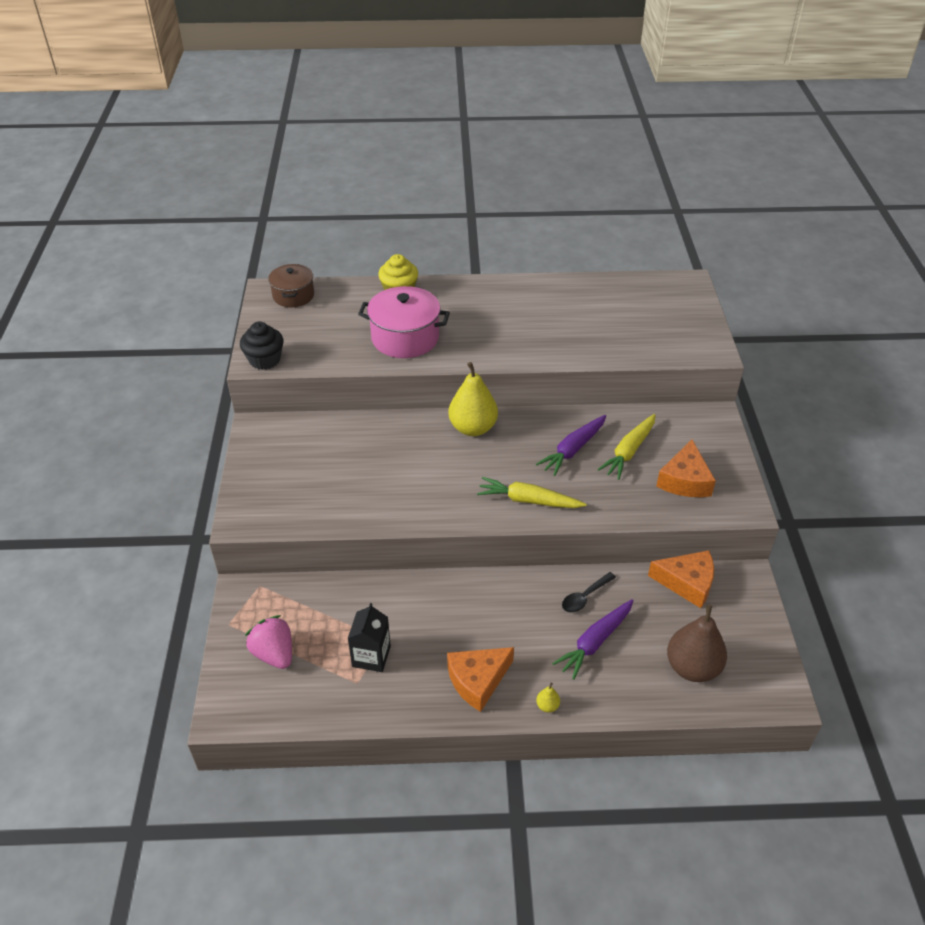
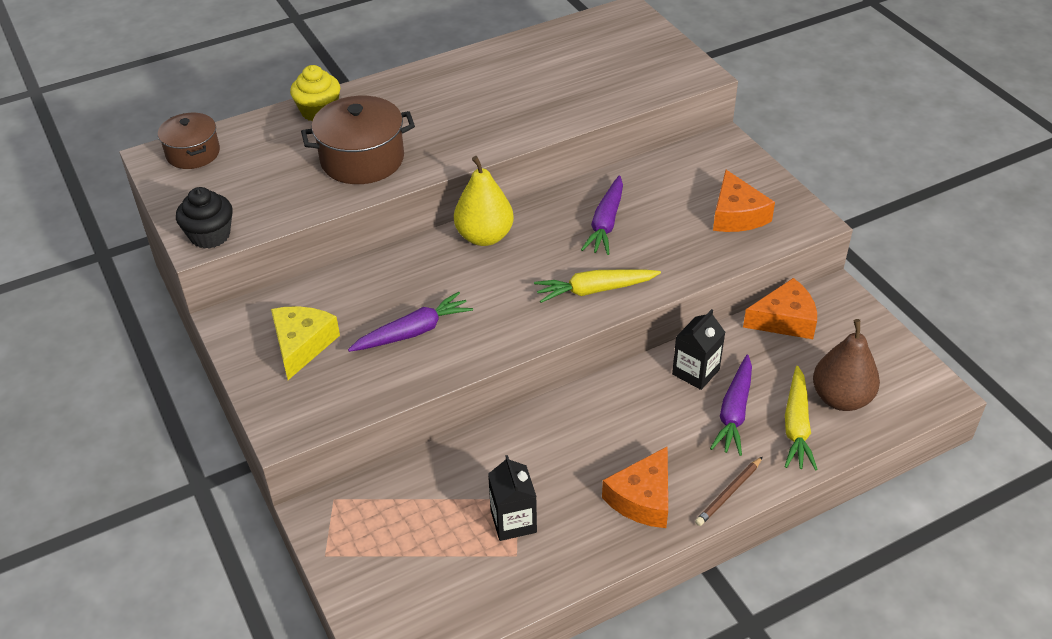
camera: 25 degrees left, 0 degrees up
pink strawberry [245,615,292,669] -> none
pink pot [358,286,450,358] -> brown pot [301,96,415,184]
yellow pear [536,682,560,713] -> brown pencil [695,457,763,526]
black spoon [562,572,616,613] -> black carton [672,309,725,390]
yellow carrot [597,414,655,480] -> yellow carrot moved to [785,366,818,471]
none -> yellow cheese [271,306,340,380]
none -> purple carrot [348,292,473,352]

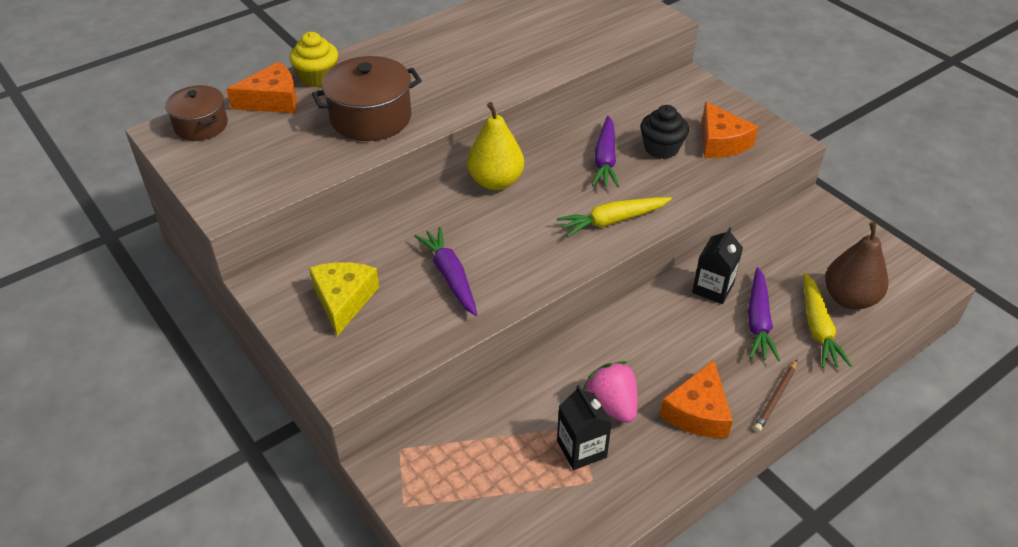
camera: 10 degrees left, 0 degrees up
black cupcake [176,187,232,249] -> black cupcake moved to [641,105,689,159]
purple carrot [348,292,473,352] -> purple carrot turned 75 degrees counterclockwise [414,227,478,316]
orange cheese [743,278,817,339] -> orange cheese moved to [227,61,297,113]
none -> pink strawberry [583,361,637,423]

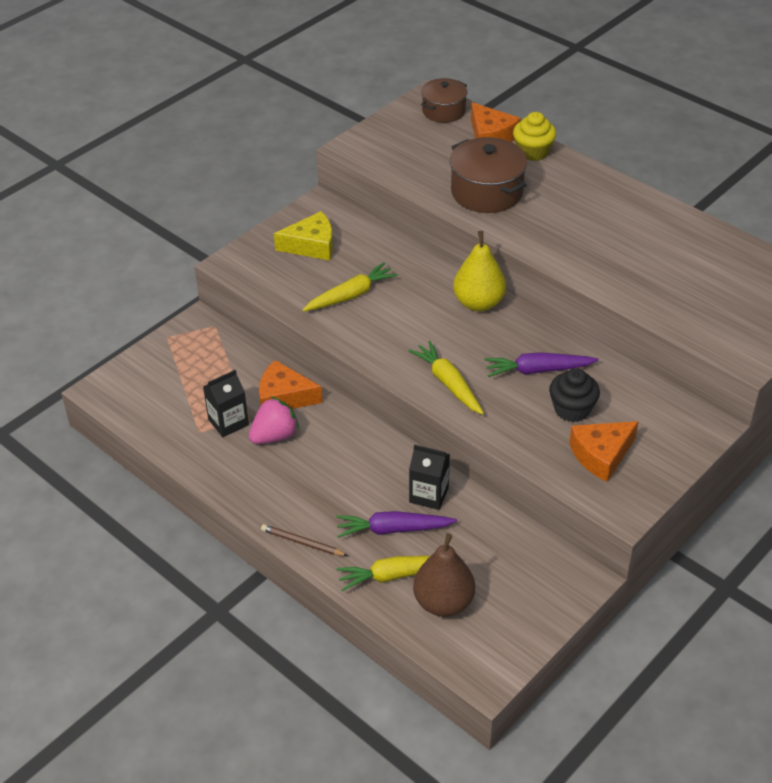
camera: 80 degrees right, 0 degrees up
purple carrot [414,227,478,316] -> yellow carrot [302,262,398,312]
orange cheese [660,360,733,438] -> orange cheese moved to [259,360,322,409]

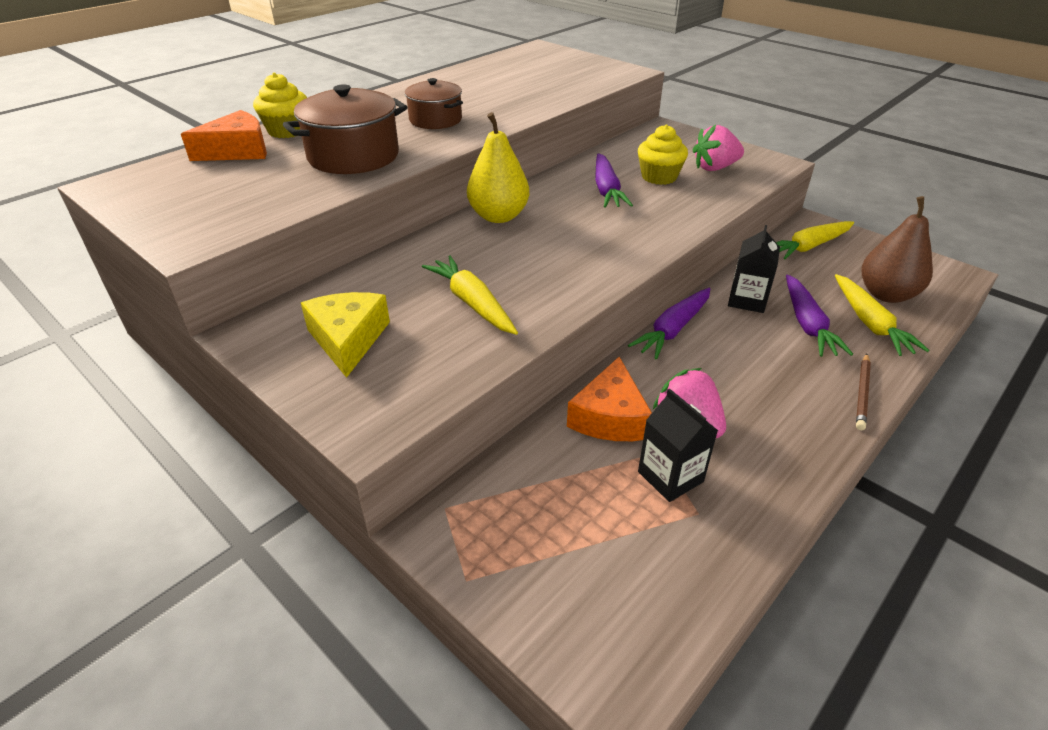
camera: 90 degrees left, 5 degrees down
yellow carrot [409,340,484,415] -> yellow carrot moved to [776,221,854,259]
brown pot [421,78,467,123] -> brown pot moved to [405,78,463,129]
black cupcake [549,368,600,422] -> yellow cupcake [638,125,688,185]
orange cheese [569,421,639,482] -> pink strawberry [693,125,744,171]
none -> purple carrot [628,288,710,359]

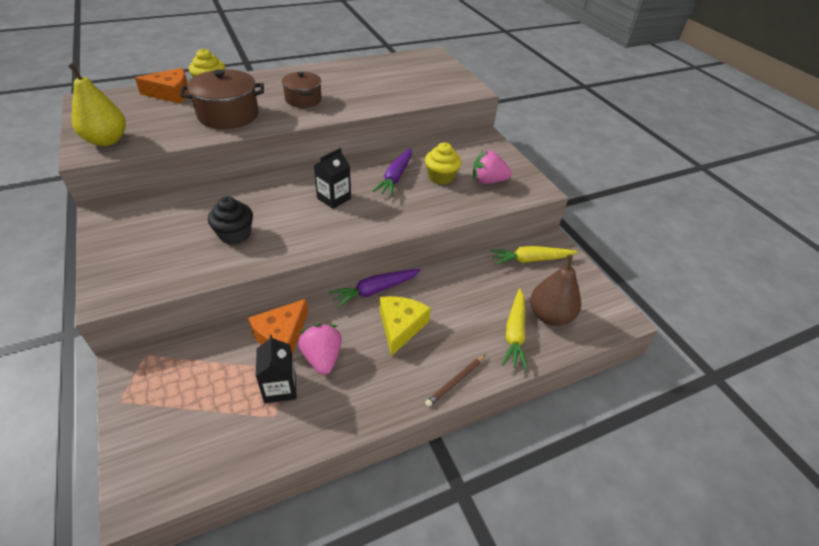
camera: 20 degrees right, 5 degrees up
yellow cheese [301,292,390,378] -> yellow cheese moved to [380,296,431,356]
yellow carrot [422,256,518,335] -> black cupcake [208,196,253,245]
yellow pear [467,112,529,223] -> yellow pear moved to [68,63,126,146]
black carton [728,225,780,313] -> black carton moved to [314,148,351,209]
purple carrot [786,274,853,357] -> none

